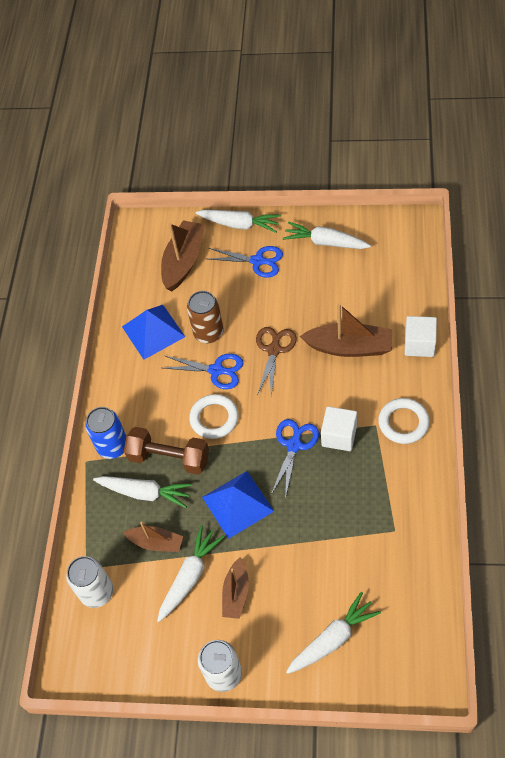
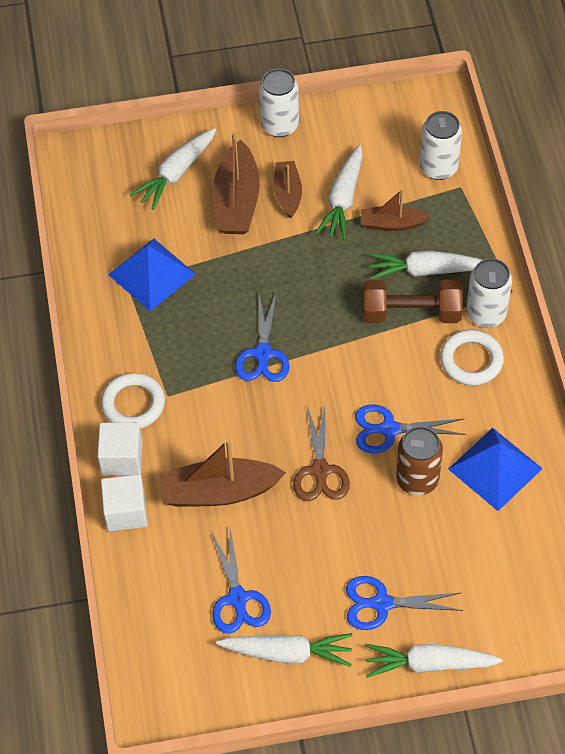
camera: 160 degrees right, 0 degrees up
blue can [85,407,126,459] -> white can [466,258,512,327]
brown boat [161,220,205,292] -> brown boat moved to [213,132,260,234]
white ring [189,394,239,439] -> white ring moved to [440,330,504,386]
blue pyramid [202,471,274,539] -> blue pyramid moved to [108,239,196,311]
white cube [321,406,357,451] -> white cube moved to [97,422,142,475]
none -> blue scissors [211,528,271,634]

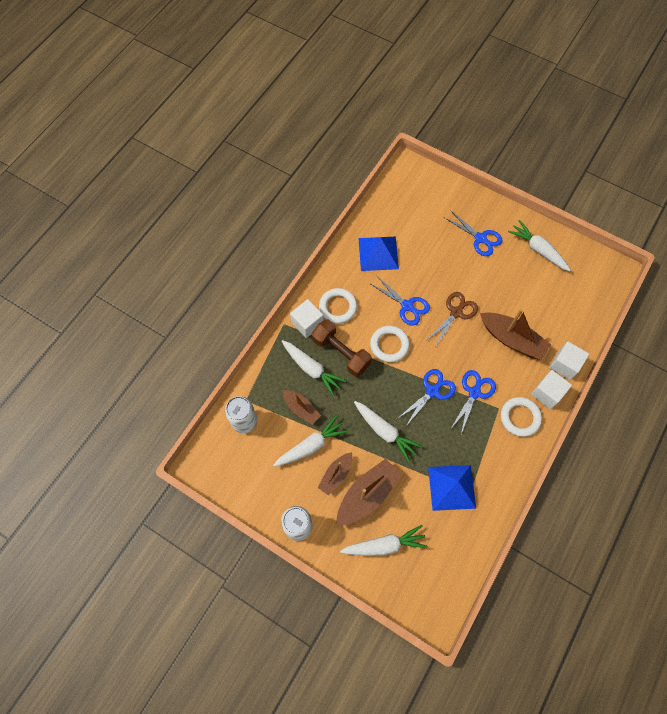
camera: 140 degrees left, 10 degrees up
blue scissors [211,528,271,634] -> blue scissors moved to [451,370,496,434]
white carrot [365,644,503,678] -> white carrot moved to [354,401,423,462]
brown can [396,426,443,495] -> none
white can [466,258,512,327] -> white cube [290,299,323,338]
none -> white ring [370,326,410,362]

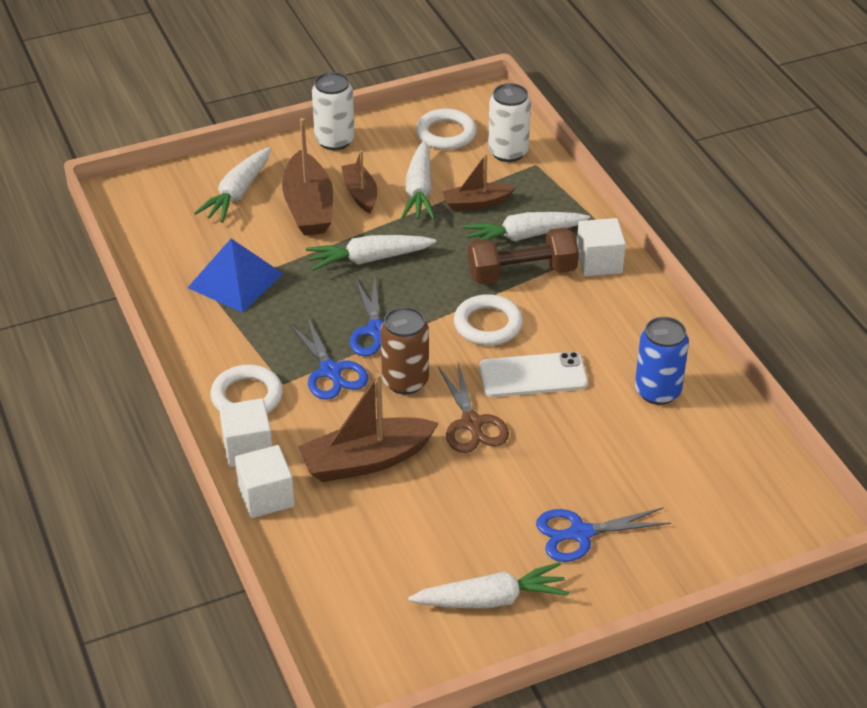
camera: 125 degrees right, 25 degrees down
white ring [319,288,357,324] -> white ring moved to [416,108,477,150]
blue pyramid [358,237,399,271] -> blue can [635,317,689,405]
blue scissors [371,276,430,325] -> white phone [479,352,588,397]
none -> brown can [380,307,429,395]

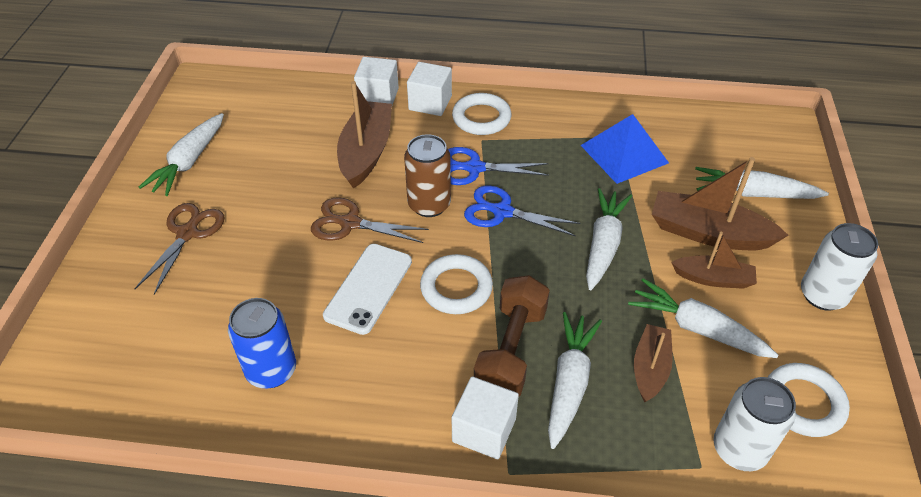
camera: 120 degrees right, 5 degrees up
white carrot [194,147,271,223] -> white carrot turned 45 degrees counterclockwise [695,167,829,199]
blue scissors [536,507,671,562] -> brown scissors [135,203,225,295]

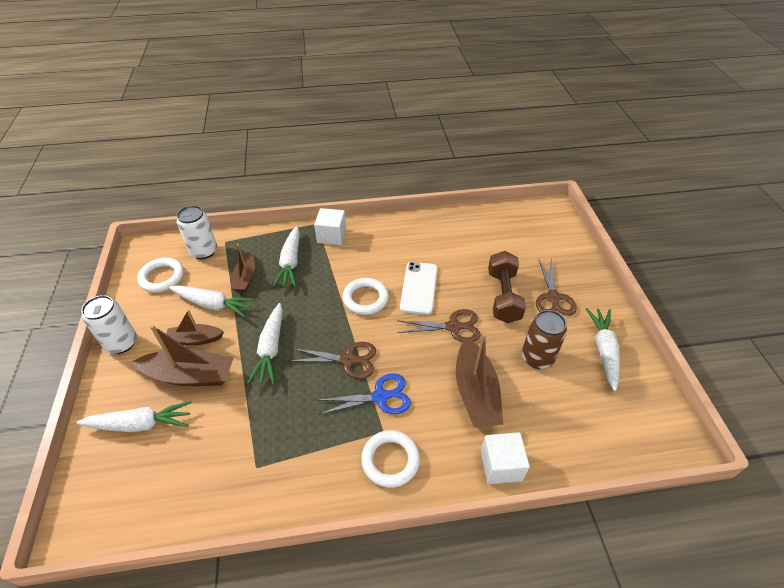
camera: 165 degrees right, 0 degrees up
blue can [228,298,296,388] -> none
brown can [404,134,451,217] -> brown can moved to [522,310,567,369]
white cube [407,62,452,116] -> none
blue scissors [464,186,581,236] -> brown scissors [290,342,376,379]
brown dumbbell [474,275,550,396] -> brown dumbbell moved to [488,251,526,323]
blue pyramid [581,114,669,184] -> none

